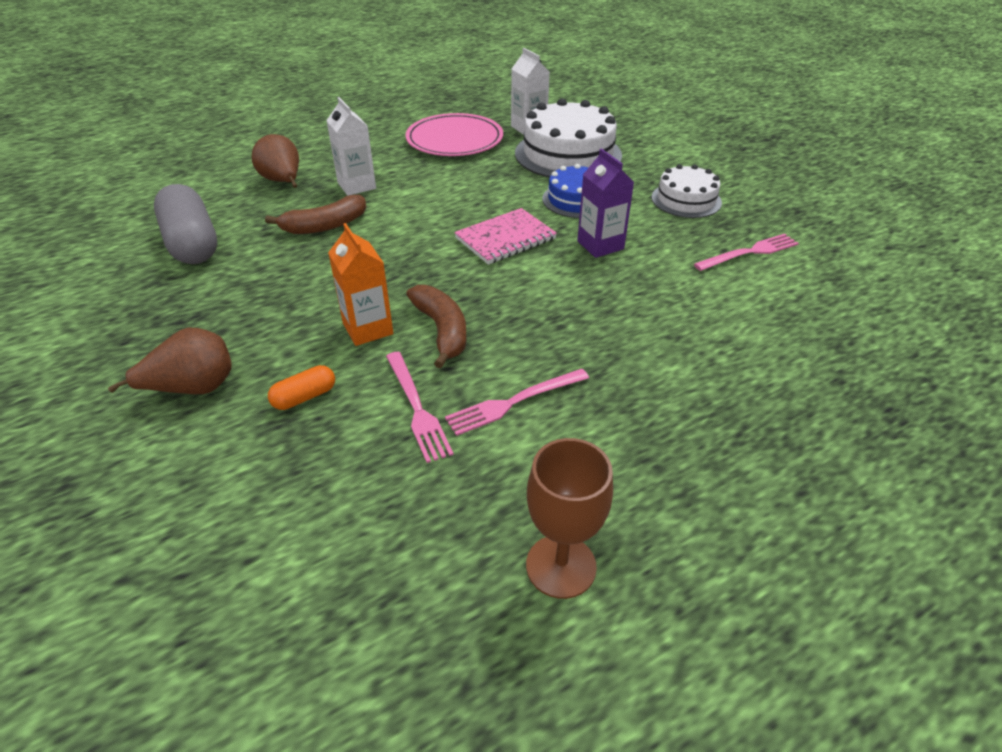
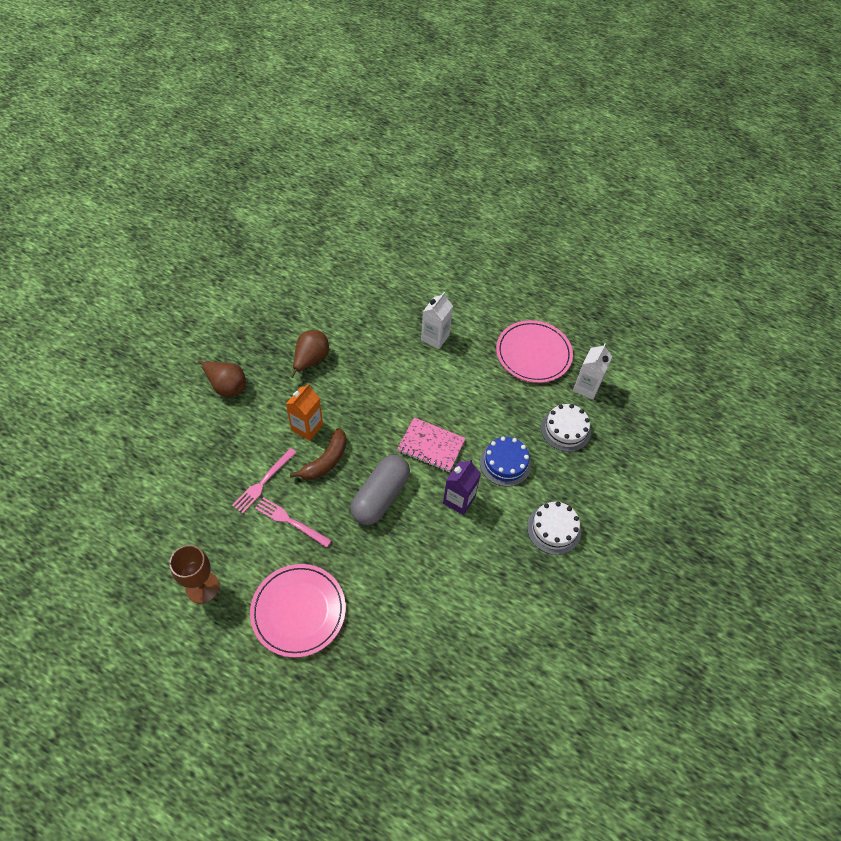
camera: 55 degrees right, 15 degrees up
grey capsule [154,184,217,264] -> grey capsule moved to [350,455,410,525]
brown pear [252,134,299,188] -> brown pear moved to [290,330,329,378]
brown banana [265,195,366,234] -> none
orange capsule [268,365,335,410] -> none
white cake [515,98,622,178] -> white cake [541,404,591,452], size x0.58
pink fork [694,234,799,271] -> none
none -> pink plate [250,564,346,658]

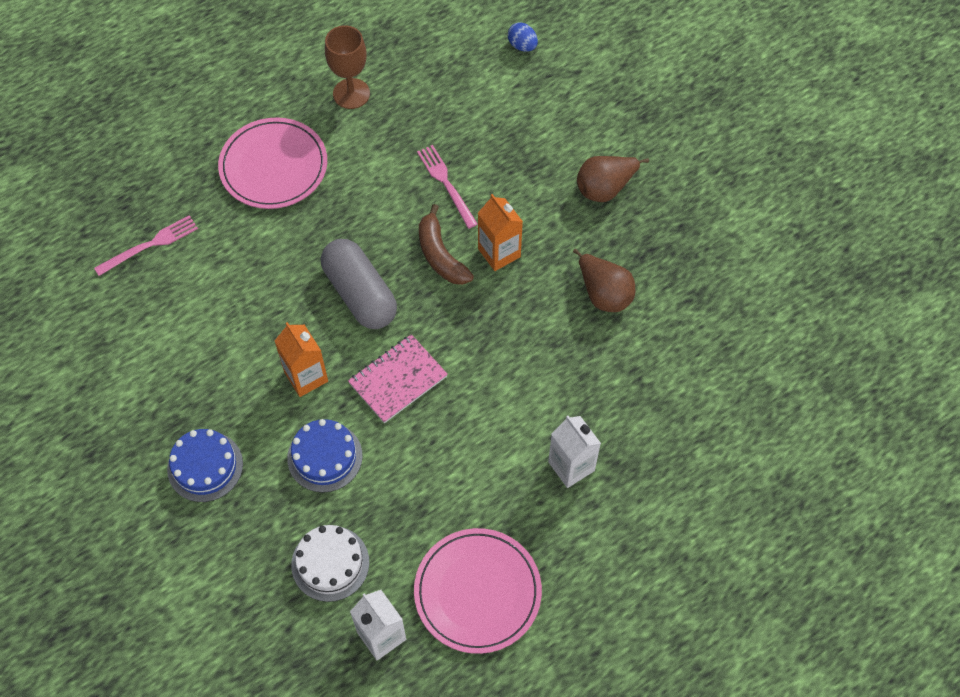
camera: 120 degrees right, 5 degrees up
pink fork [255,497,332,548] -> pink fork moved to [94,215,198,276]
purple carton [443,460,481,515] -> orange carton [275,322,328,397]
white cake [527,502,581,555] -> blue cake [167,429,243,502]
none -> blue egg [508,23,538,52]

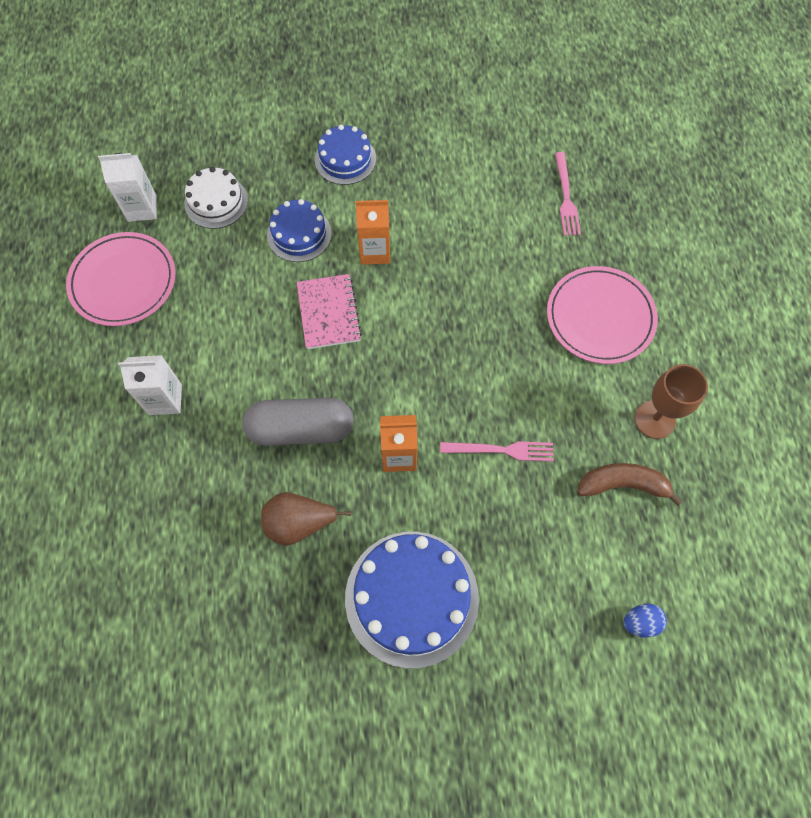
camera: 120 degrees right, 5 degrees up
grey capsule [321,239,397,329] -> grey capsule moved to [242,397,354,446]
brown banana [419,204,474,285] -> brown banana moved to [578,463,683,506]
brown pear [577,156,649,202] -> blue cake [345,532,479,669]

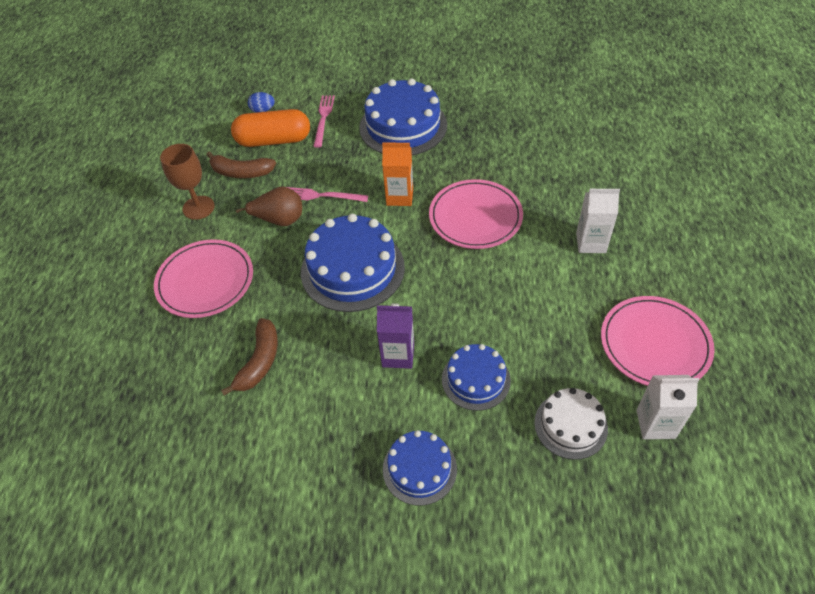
camera: 170 degrees left, 15 degrees down
grey capsule [242,397,354,446] -> pink plate [429,179,523,249]
brown pear [261,492,352,546] -> brown pear moved to [236,186,302,226]
pink notebook [297,274,362,349] -> none
orange carton [356,200,390,265] -> purple carton [377,303,414,369]
pink fork [555,152,581,236] -> pink fork moved to [313,95,335,148]
none -> brown banana [221,318,278,396]
none -> orange capsule [231,109,310,147]
none -> blue cake [301,214,405,312]

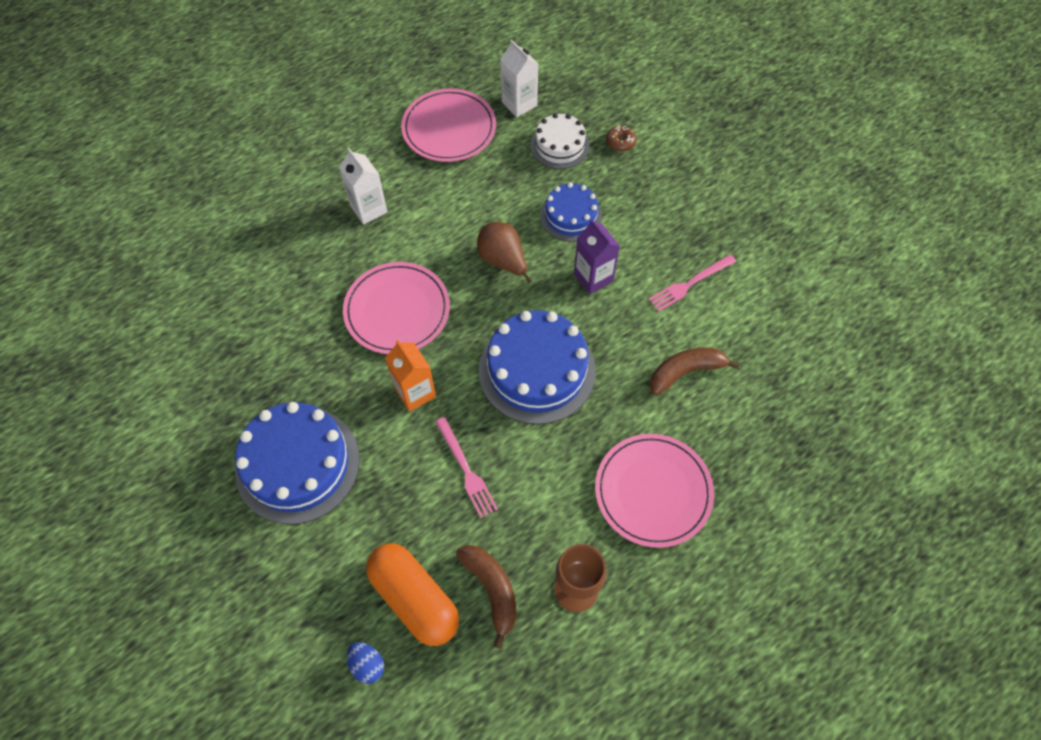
camera: 130 degrees left, 10 degrees up
brown pear [236,186,302,226] -> brown pear moved to [477,222,532,284]
pink fork [313,95,335,148] -> pink fork moved to [649,254,736,311]
blue cake [383,430,457,506] -> none
none -> brown donut [606,126,636,152]

